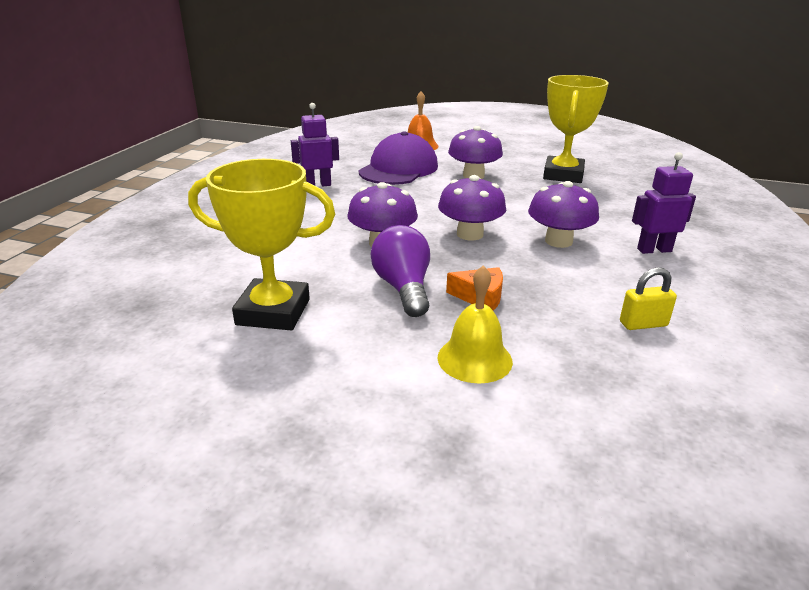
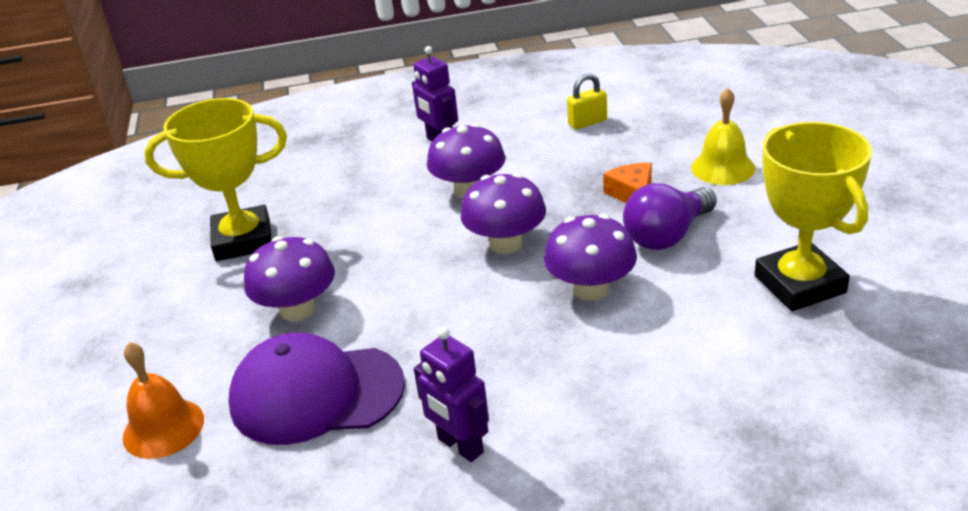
camera: 115 degrees left, 5 degrees up
yellow padlock [620,267,677,330] -> yellow padlock turned 75 degrees counterclockwise [567,73,607,130]

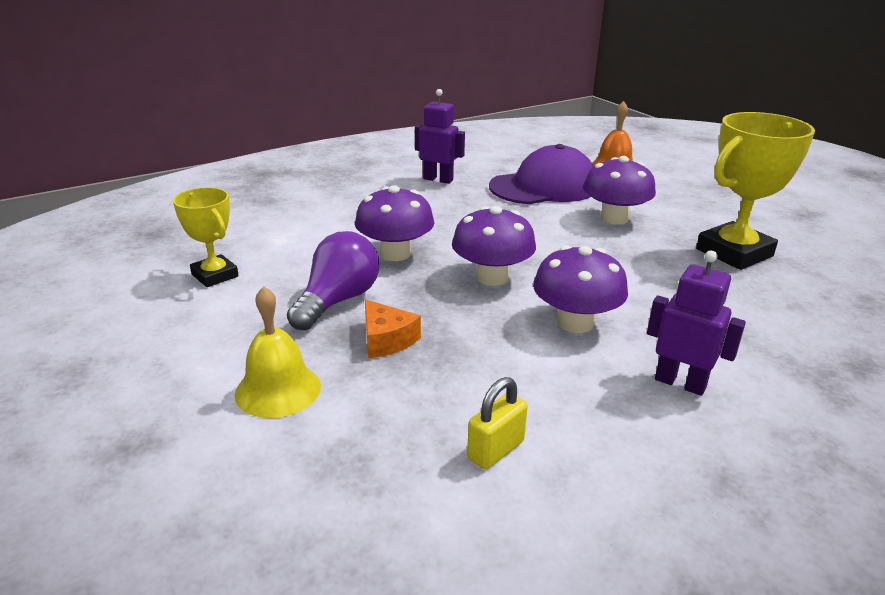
camera: 155 degrees right, 5 degrees down
yellow trophy [755,122,872,311] -> yellow trophy [173,187,239,287], size x0.60

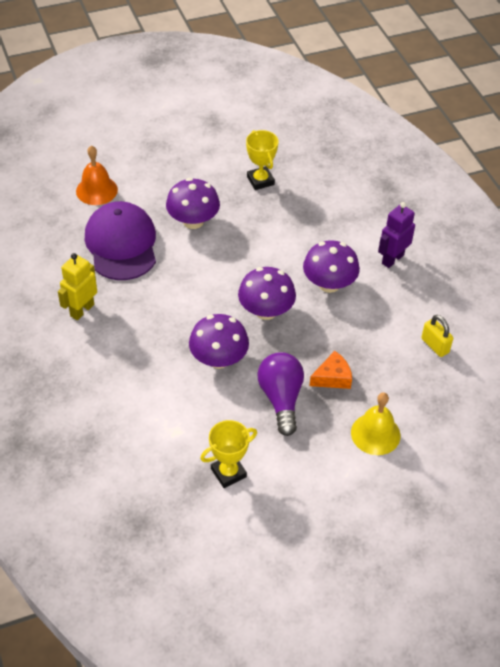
camera: 80 degrees left, 20 degrees up
purple light bulb [287,231,380,331] -> purple light bulb turned 45 degrees clockwise [257,352,304,436]
purple robot [415,89,465,184] -> yellow robot [58,253,97,320]
yellow trophy [696,112,815,270] -> yellow trophy [246,130,279,190], size x0.60

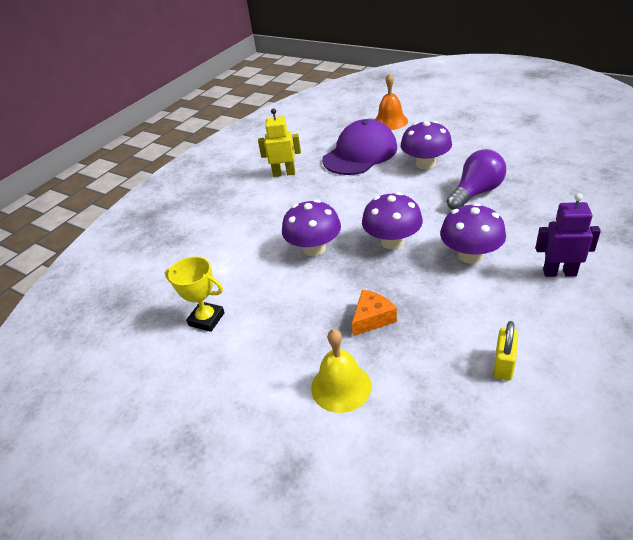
camera: 60 degrees right, 10 degrees down
yellow trophy [246,130,279,190] -> none
purple light bulb [257,352,304,436] -> purple light bulb moved to [447,149,506,210]
orange cheese [309,351,352,389] -> orange cheese turned 75 degrees counterclockwise [352,290,397,336]

